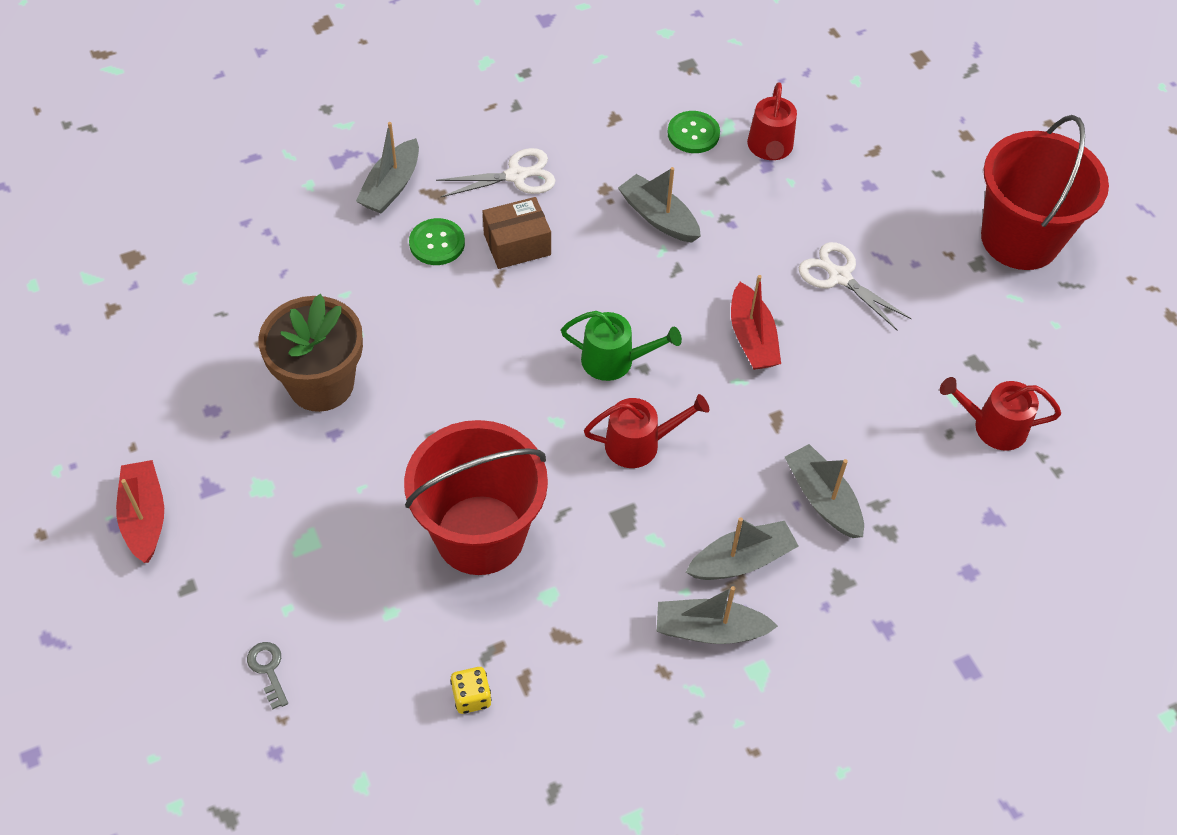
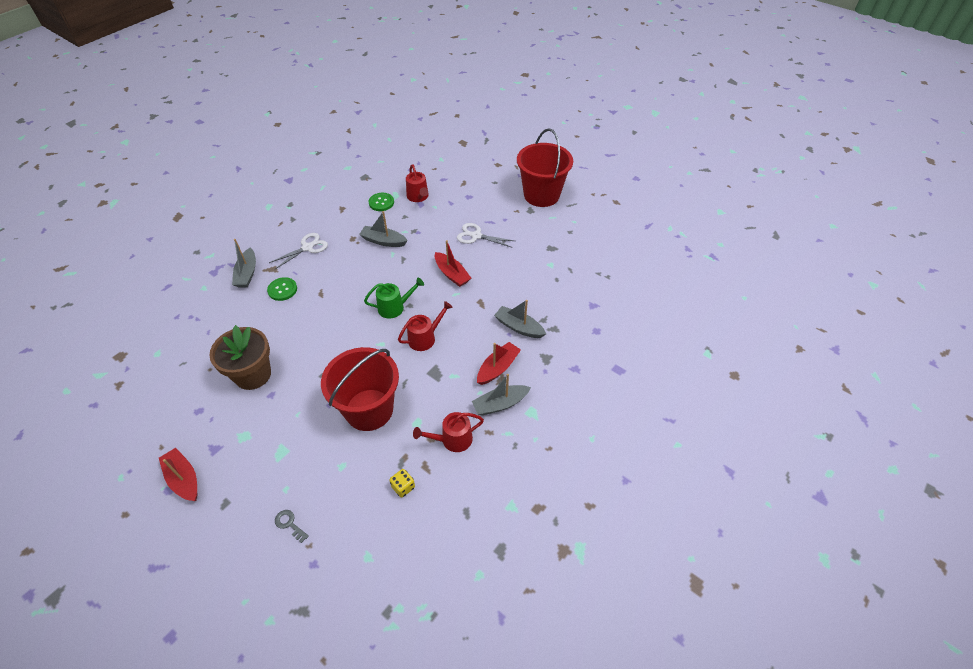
camera: 25 degrees left, 5 degrees down
brown box [483,197,551,269] -> none
grey boat [686,517,799,580] -> red boat [477,342,521,385]
red watering can [940,377,1061,451] -> red watering can moved to [413,412,484,452]

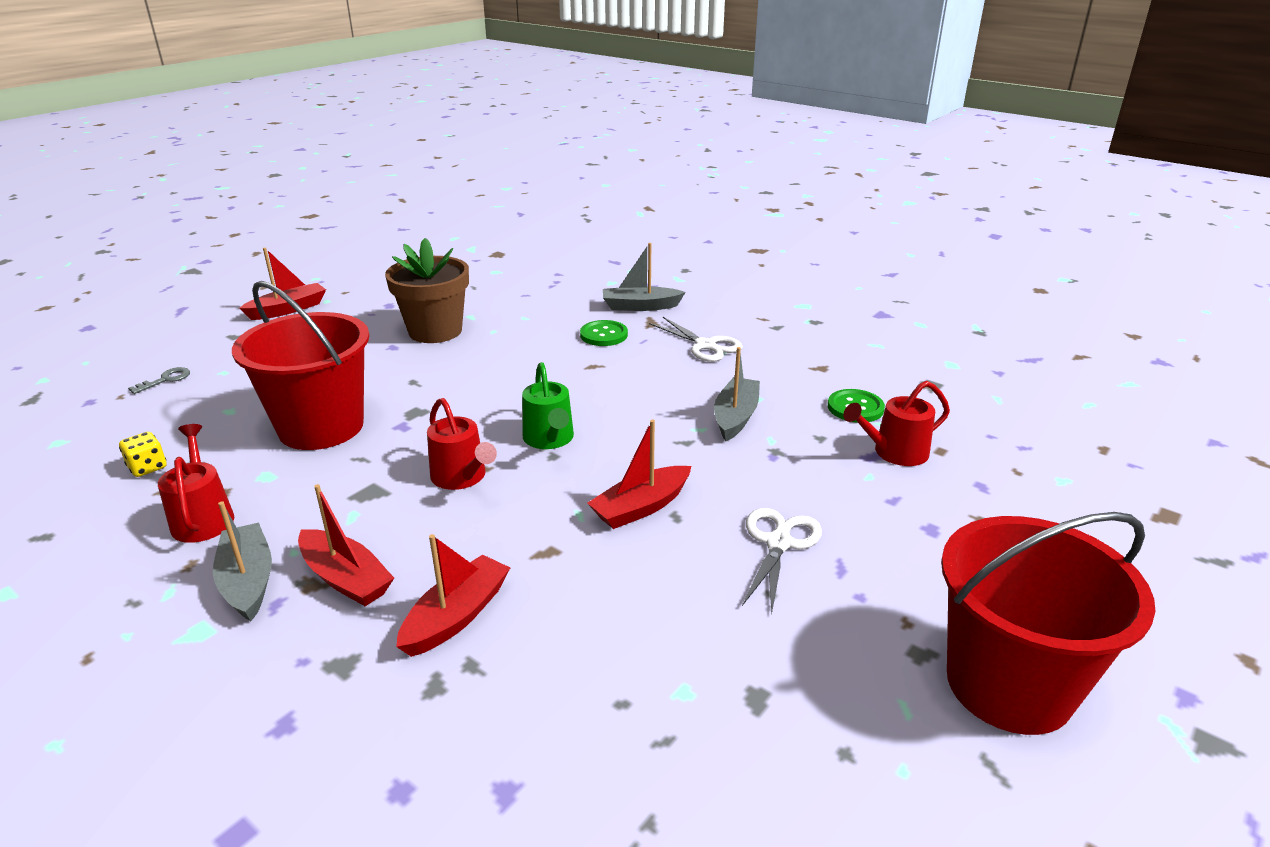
camera: 90 degrees right, 20 degrees down
grey boat [494,300,546,338] -> red boat [396,534,510,657]

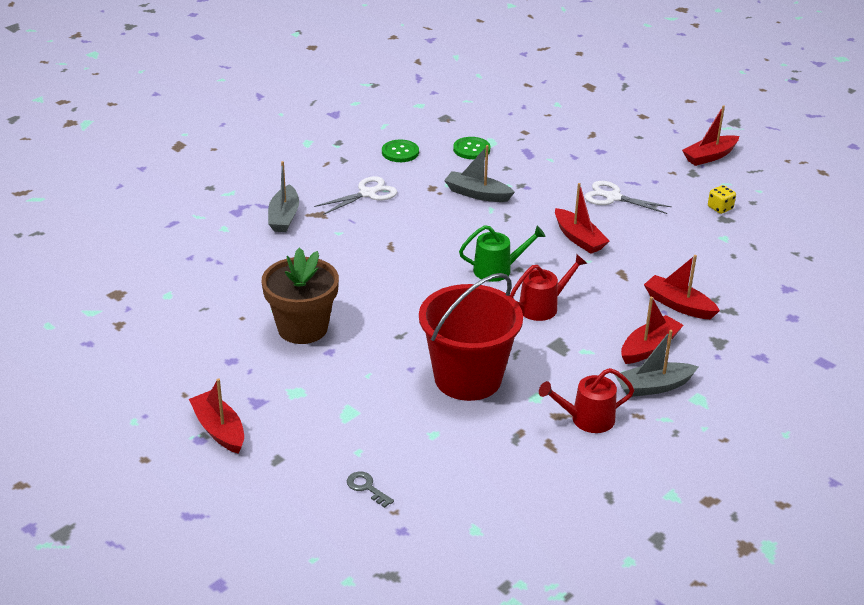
camera: 85 degrees left, 5 degrees up
yellow dice [119,432,166,477] -> yellow dice moved to [708,185,736,214]
green button [580,320,628,346] -> green button moved to [382,140,419,162]
red watering can [843,381,950,466] -> none
red bucket [941,512,1156,735] -> red boat [682,105,739,166]

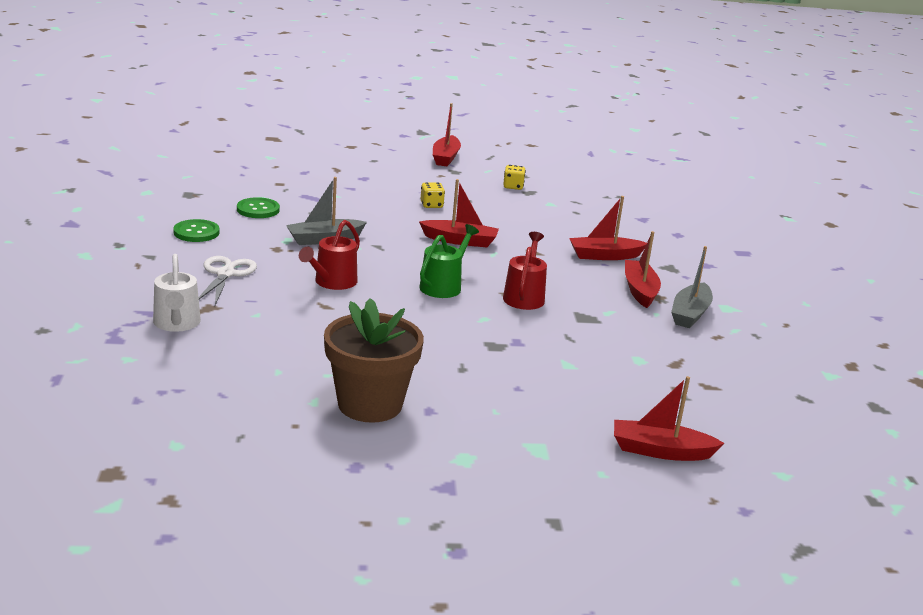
camera: 50 degrees left, 10 degrees down
red boat [189,378,244,454] -> red boat moved to [614,376,724,461]
grey boat [268,161,299,232] -> white watering can [153,254,201,332]
grey key [347,471,394,508] -> none
red bucket [419,273,523,401] -> none
red watering can [539,368,634,433] -> red watering can moved to [299,220,360,290]
white scissors [585,181,672,214] -> yellow dice [421,182,445,208]

